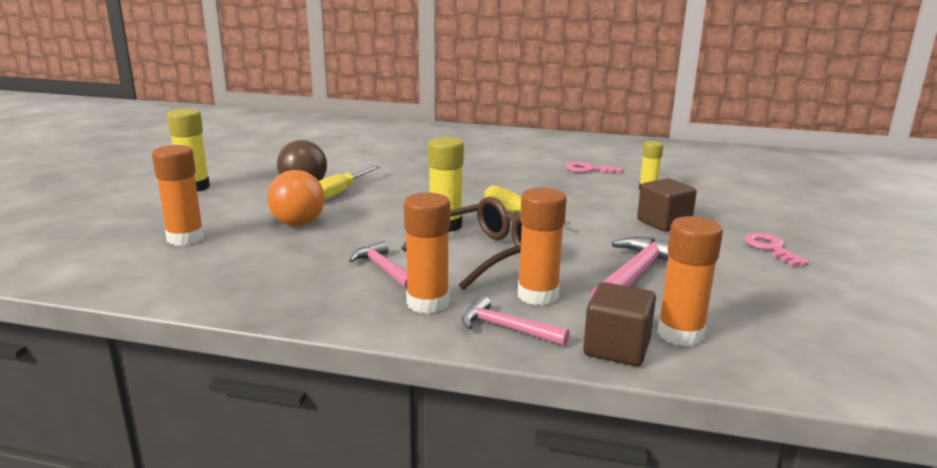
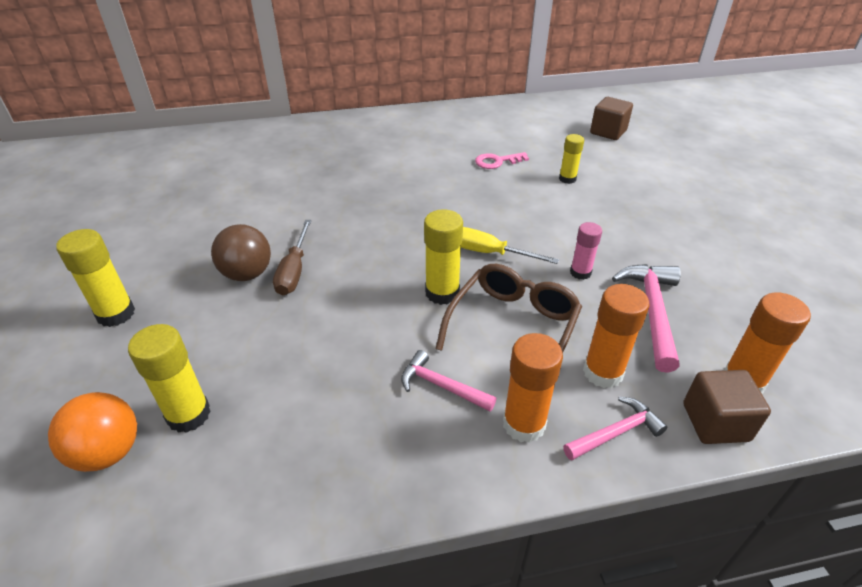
camera: 25 degrees left, 20 degrees up
orange glue stick [152,145,204,246] -> yellow glue stick [128,324,211,433]
orange ball [267,170,325,226] -> orange ball moved to [48,392,137,472]
yellow screwdriver [319,166,380,200] -> brown screwdriver [273,220,312,295]
pink hammer [462,296,570,346] -> pink hammer turned 150 degrees clockwise [563,397,668,461]
brown cube [637,178,697,232] -> brown cube moved to [590,97,633,140]
pink key [745,233,809,266] -> none
none -> pink glue stick [570,222,602,280]

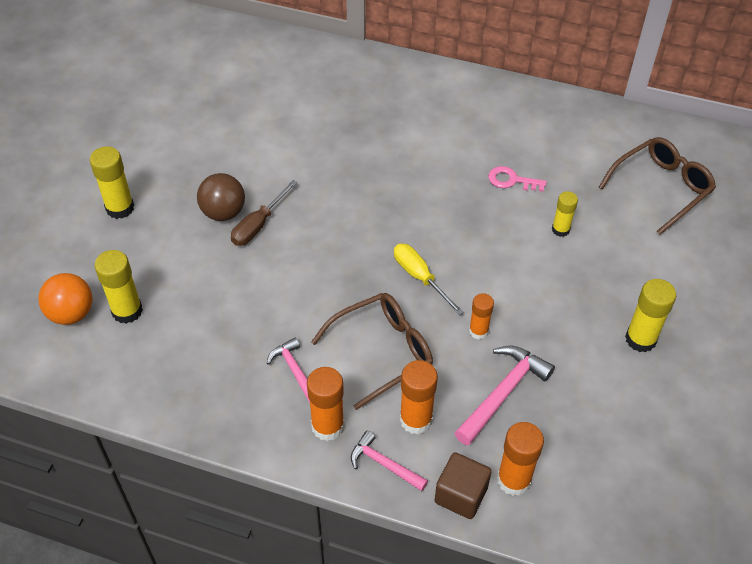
camera: 30 degrees right, 10 degrees up
yellow glue stick [424,209,463,305] -> yellow glue stick moved to [625,279,676,353]
pink hammer [563,397,668,461] -> pink hammer turned 150 degrees counterclockwise [351,431,428,491]
pink glue stick [570,222,602,280] -> orange glue stick [469,293,494,340]
brown cube [590,97,633,140] -> brown glasses [599,137,716,235]

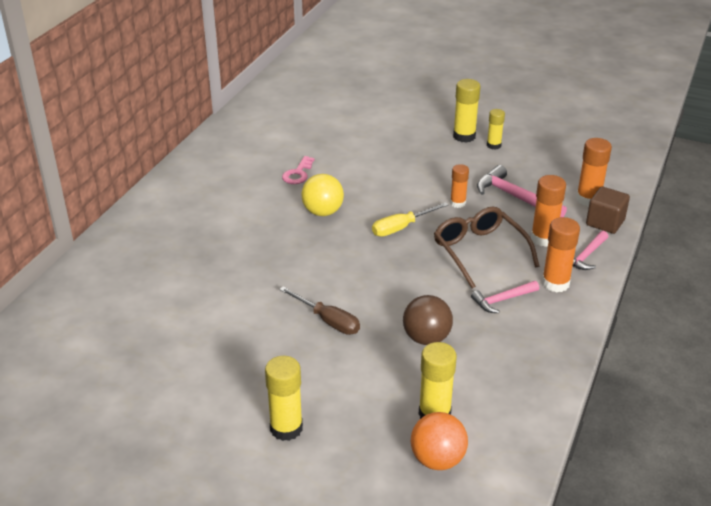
camera: 85 degrees left, 15 degrees down
brown ball [197,173,245,221] -> brown ball moved to [403,295,453,345]
yellow glue stick [552,191,578,237] -> yellow glue stick moved to [487,109,505,150]
brown glasses [599,137,716,235] -> none
none -> yellow ball [301,174,344,216]

